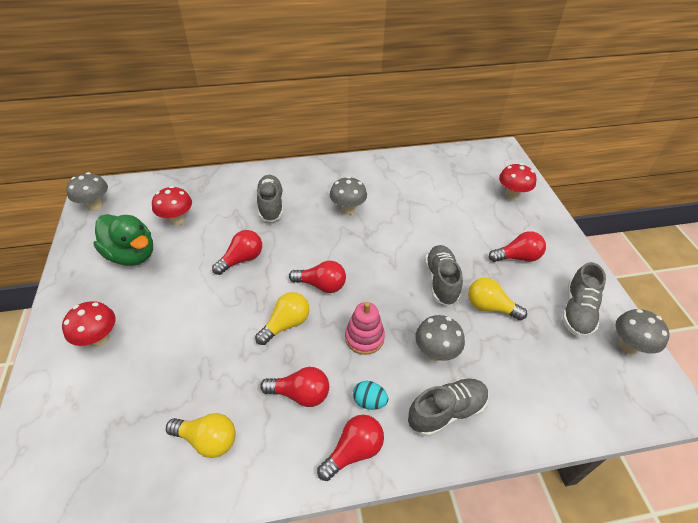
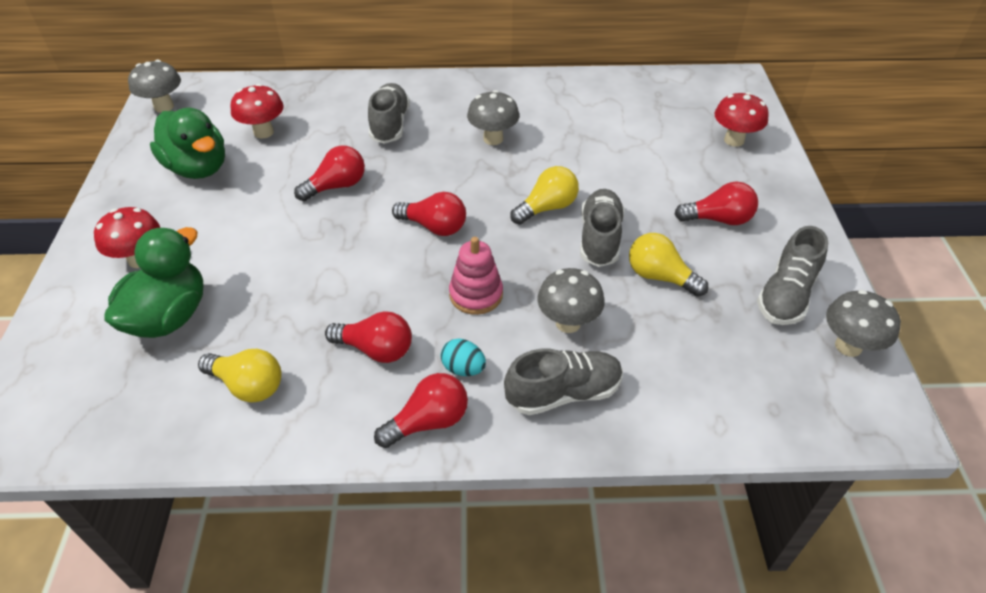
camera: 10 degrees right, 0 degrees up
yellow light bulb [255,292,309,345] -> yellow light bulb moved to [510,166,579,225]
none -> green duck [104,227,204,338]

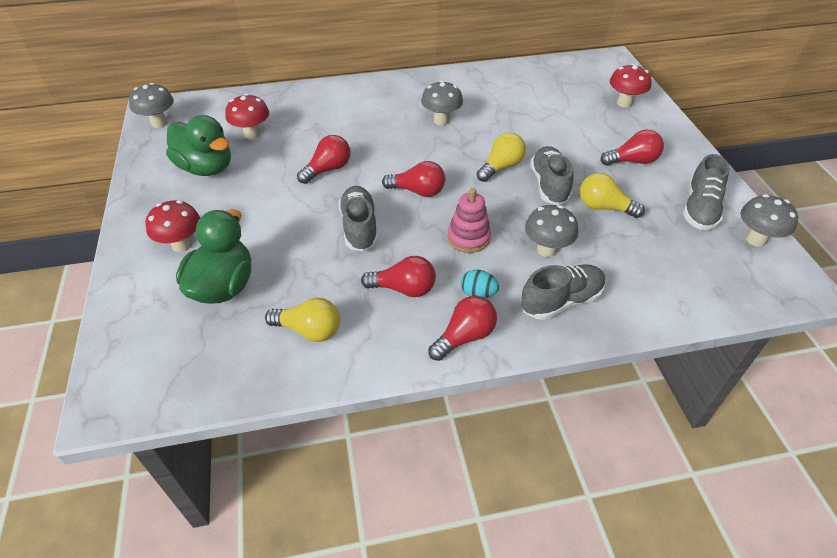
camera: 10 degrees left, 0 degrees up
grey shoe [368,83,410,144] -> grey shoe moved to [338,186,378,251]

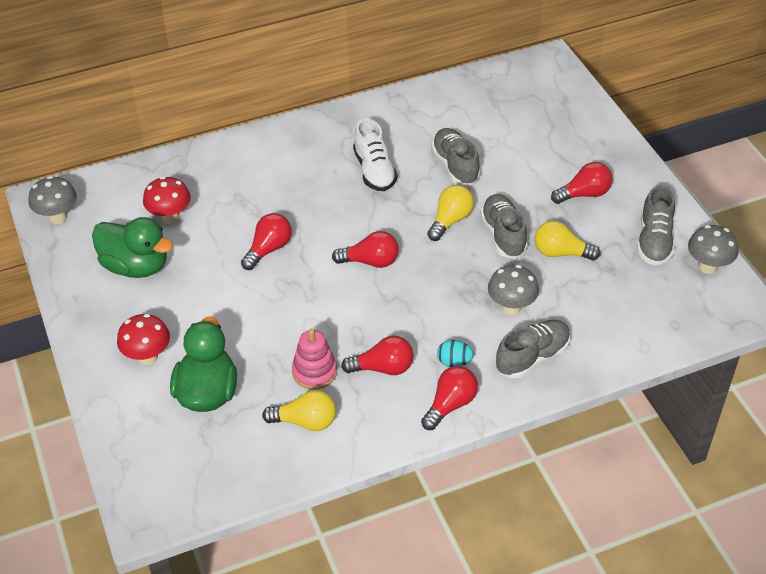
camera: 10 degrees left, 0 degrees up
grey shoe [338,186,378,251] -> grey shoe moved to [431,128,480,185]
grey mushroom [421,80,463,125] -> white shoe [353,118,397,191]
pink stacking toy [447,188,491,253] -> pink stacking toy moved to [292,329,337,390]
red mushroom [610,64,652,108] -> none

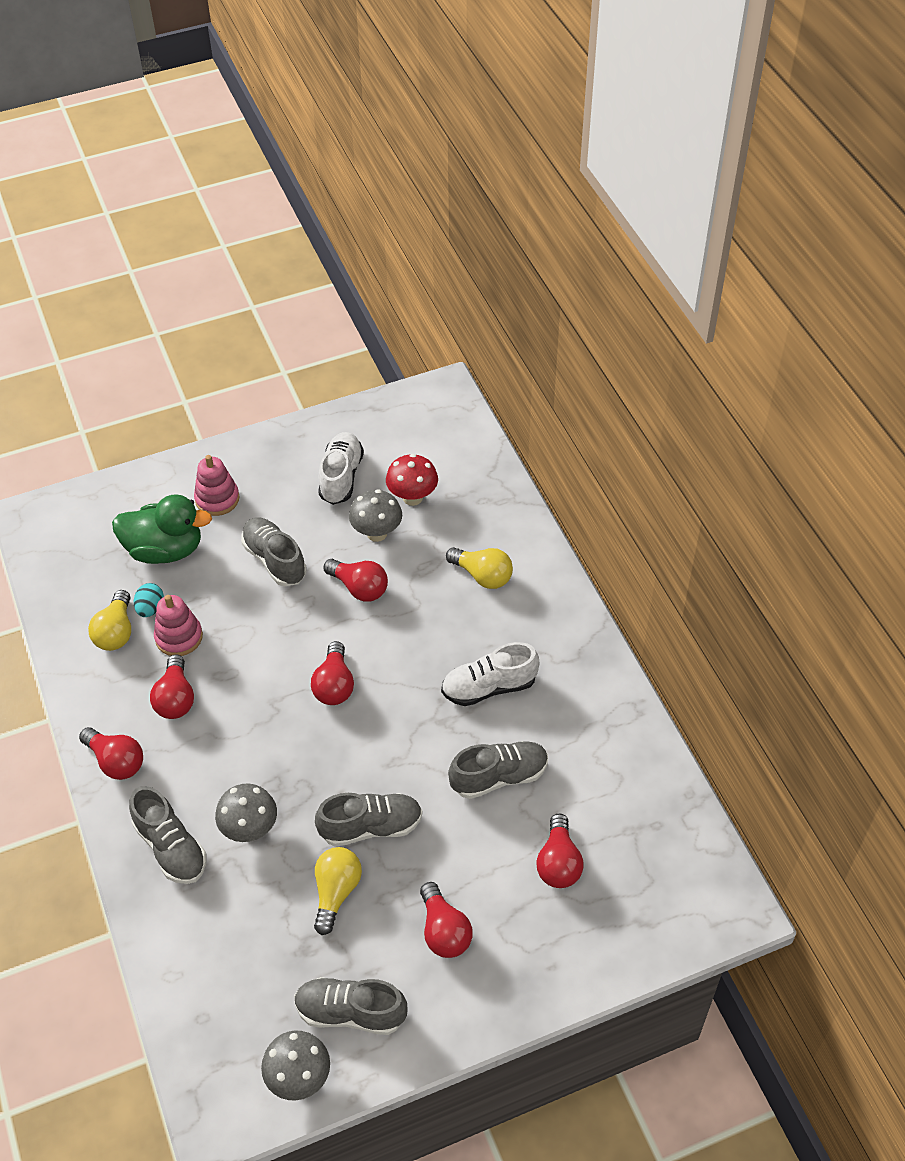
camera: 90 degrees right, 5 degrees up
grey mushroom [29,176,77,224] -> grey mushroom moved to [349,489,402,542]
green duck [92,217,173,278] -> white shoe [318,432,364,505]
red mushroom [117,314,170,365] -> pink stacking toy [194,455,239,516]
yellow light bulb [427,185,474,241] -> yellow light bulb moved to [446,547,513,589]
turquoise egg [437,340,474,367] -> turquoise egg moved to [134,583,164,617]
none -> grey shoe [241,518,307,586]
none -> red light bulb [536,814,584,888]

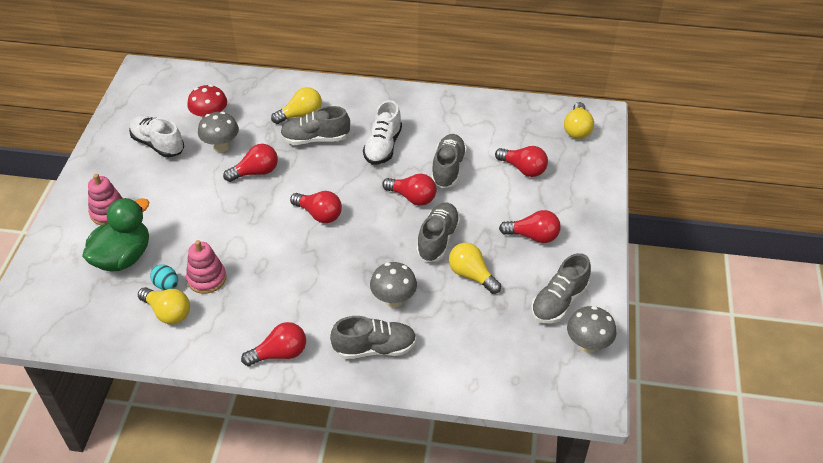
camera: 60 degrees left, 5 degrees down
red light bulb [150,654,194,719] -> red light bulb moved to [382,174,436,206]
grey shoe [241,518,307,586] -> grey shoe moved to [280,106,350,145]
none -> yellow light bulb [564,102,594,139]

